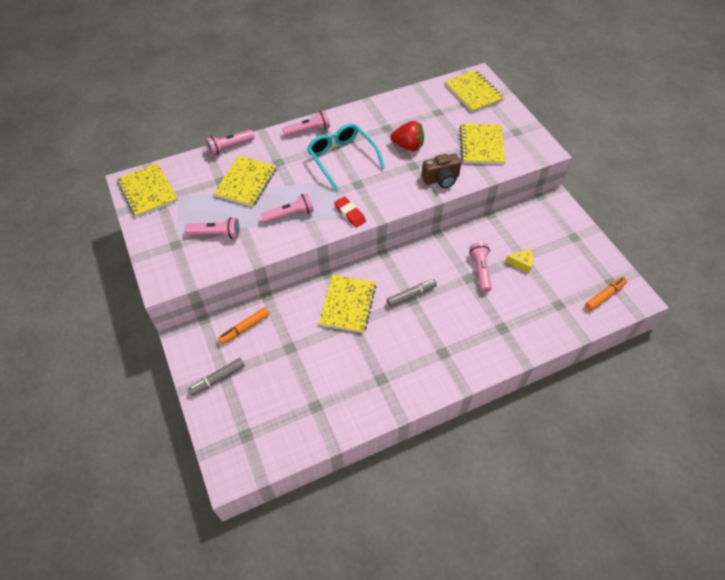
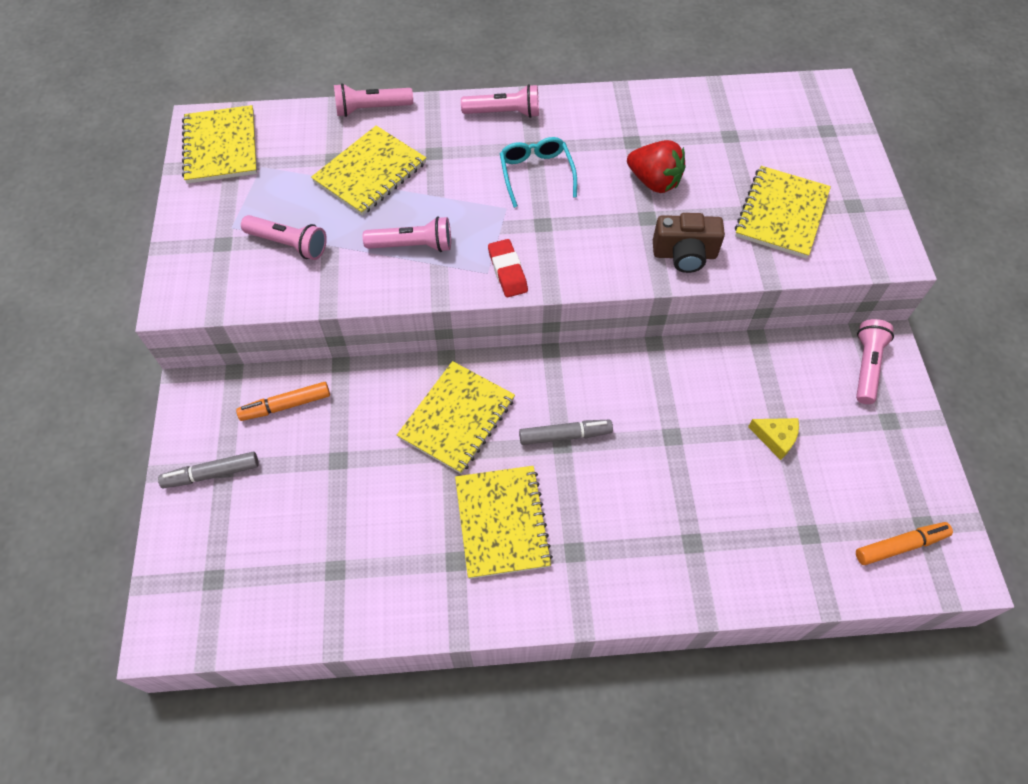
camera: 20 degrees right, 5 degrees up
turquoise glasses [307,123,385,190] -> turquoise glasses [500,137,577,208], size x0.66
yellow notebook [445,70,504,113] -> yellow notebook moved to [455,466,553,579]
pink flashlight [470,242,492,292] -> pink flashlight moved to [856,319,894,404]

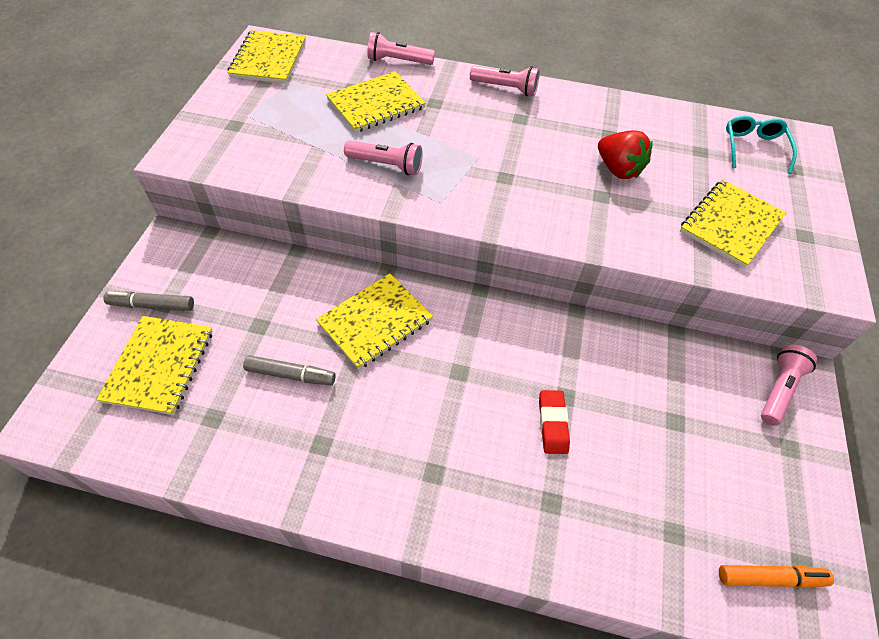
camera: 15 degrees right, 5 degrees down
orange marker [236,382,330,421] -> none
pink flashlight [241,215,327,260] -> none
yellow notebook [455,466,553,579] -> yellow notebook moved to [96,316,213,415]
red eraser [488,239,528,297] -> red eraser moved to [539,390,570,454]
turquoise glasses [500,137,577,208] -> turquoise glasses moved to [726,116,797,174]
grey marker [519,420,613,445] -> grey marker moved to [243,355,336,385]
brown camera [653,213,725,273] -> none
yellow cheese [748,418,799,460] -> none

